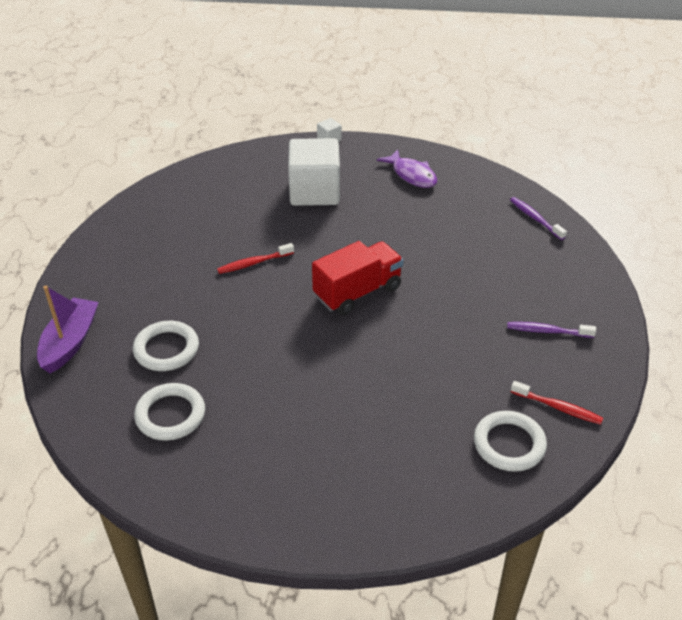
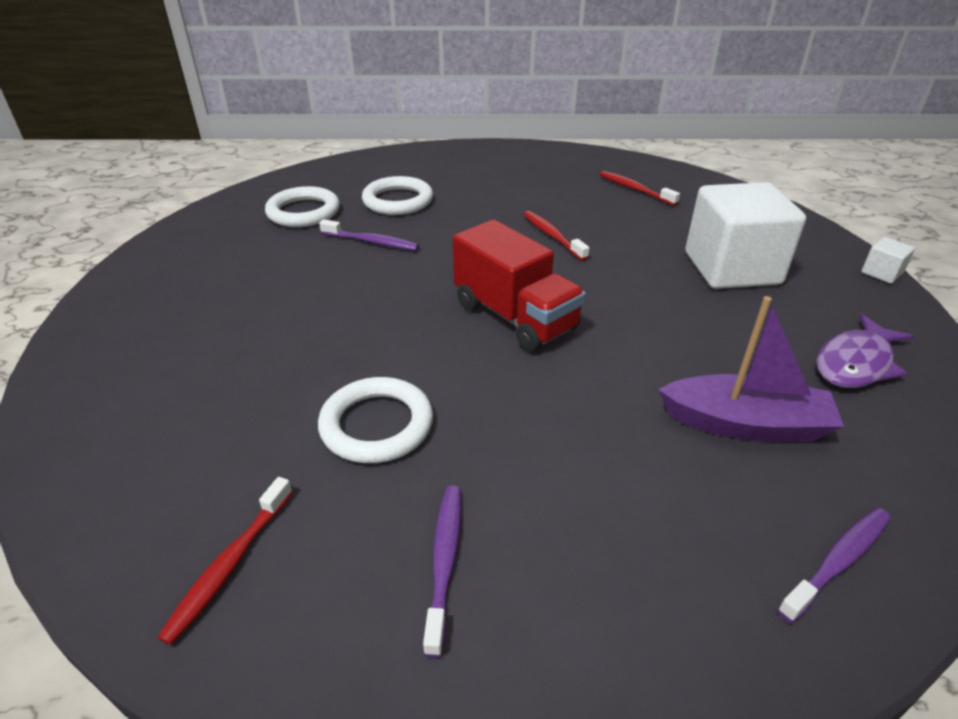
camera: 85 degrees right, 5 degrees down
purple boat [37,286,99,373] -> purple boat moved to [658,296,844,442]
white ring [474,411,547,472] -> white ring moved to [318,377,433,463]
none -> purple toothbrush [319,219,419,251]
none -> red toothbrush [600,171,680,206]

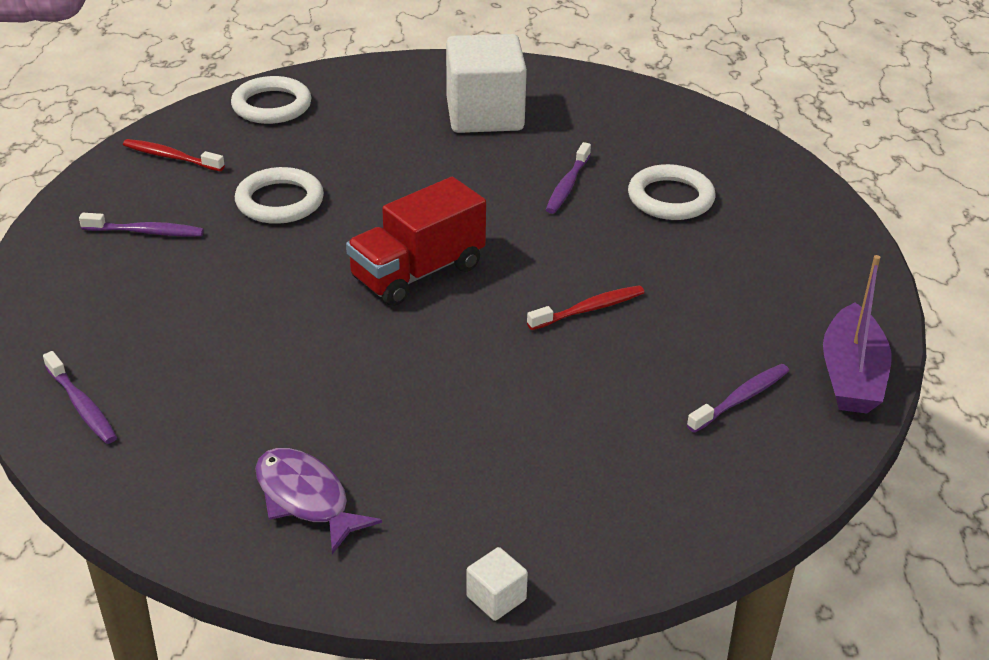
camera: 90 degrees right, 0 degrees up
white ring [265,186,340,227] -> white ring moved to [231,76,311,124]
red toothbrush [600,171,680,206] -> purple toothbrush [687,364,789,433]
purple boat [658,296,844,442] -> purple boat moved to [823,255,891,414]
white cube [685,182,806,289] -> white cube moved to [446,34,527,133]

